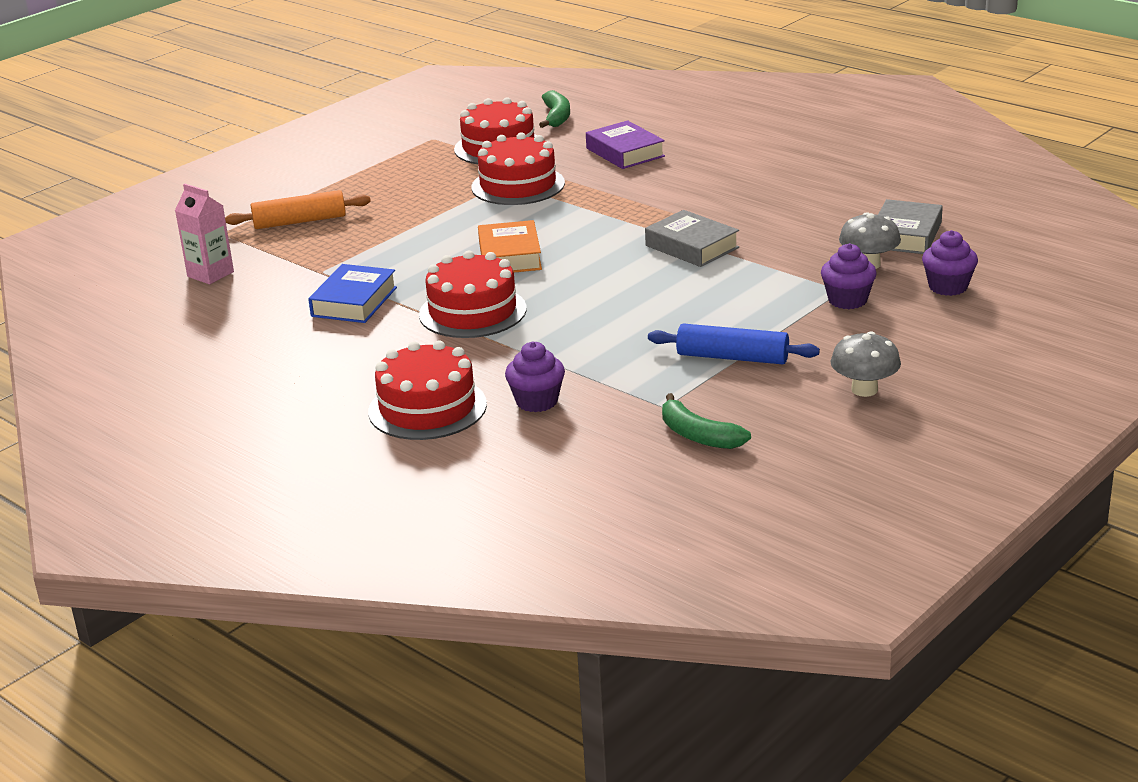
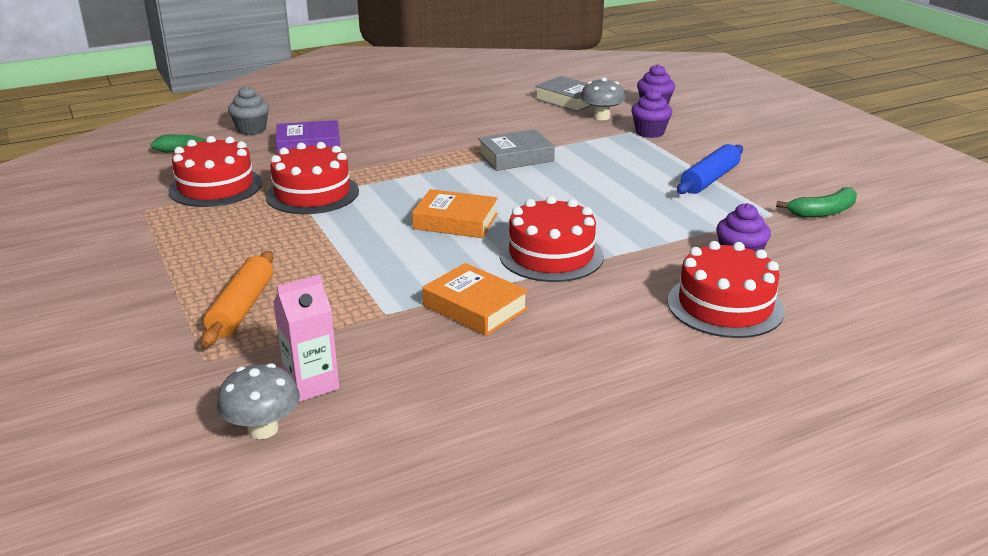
camera: 70 degrees left, 0 degrees up
blue book [308,264,397,323] -> orange book [422,263,529,336]
grey mushroom [831,331,901,397] -> grey mushroom moved to [217,363,300,439]
none -> grey cupcake [228,86,269,135]

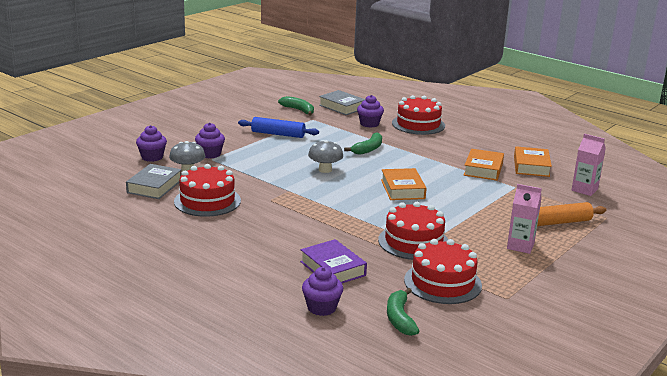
camera: 115 degrees left, 5 degrees down
grey mushroom [217,363,300,439] -> grey mushroom moved to [308,140,343,173]
grey cupcake [228,86,269,135] -> purple cupcake [302,267,343,316]
grey book [478,129,555,171] -> grey book moved to [319,90,365,115]
red cake [499,196,604,282] -> red cake moved to [174,164,241,217]
none -> green banana [344,132,382,155]
none -> pink carton [507,184,542,254]
none -> orange book [514,146,552,177]

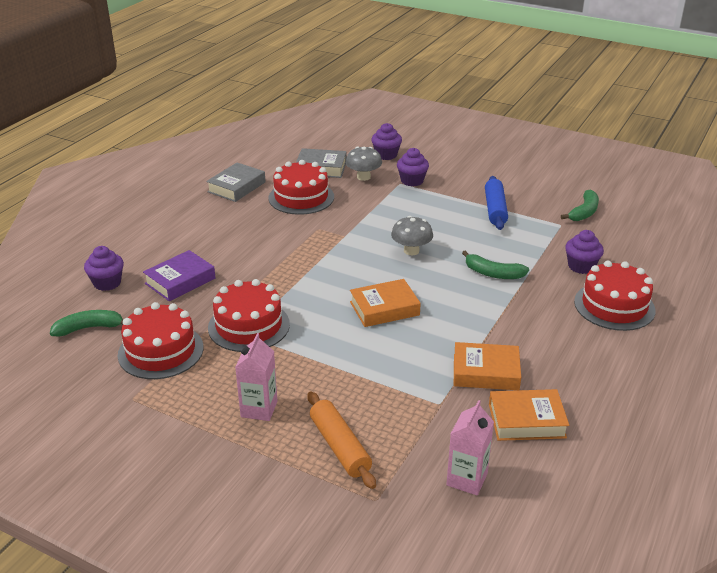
camera: 80 degrees right, 10 degrees up
grey book [319,90,365,115] -> grey book moved to [206,163,266,202]

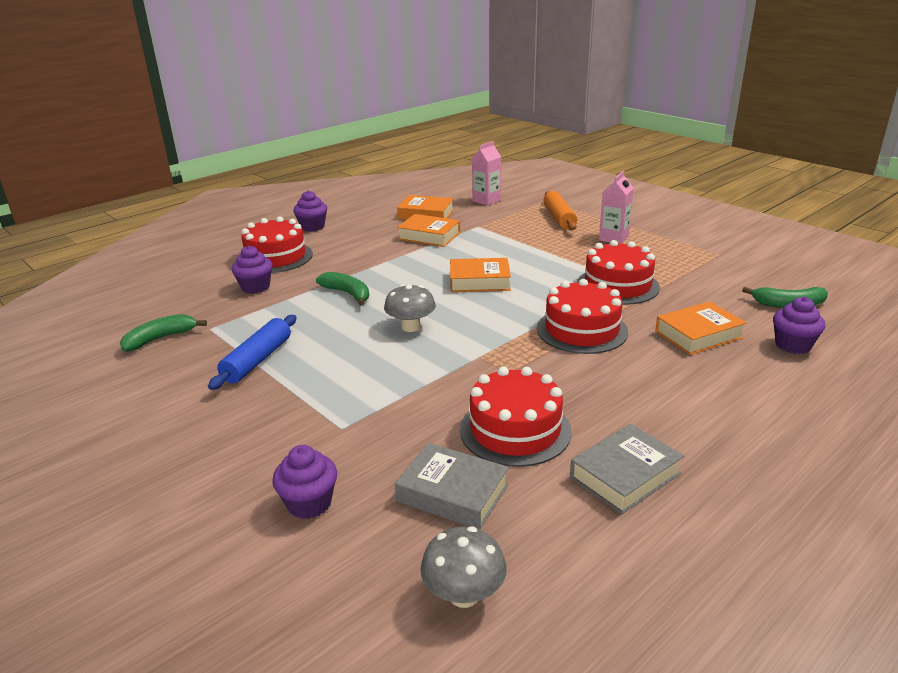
camera: 160 degrees left, 5 degrees down
red cake [118,302,204,379] -> red cake moved to [537,279,628,354]
purple book [143,250,216,301] -> orange book [655,301,746,355]
grey mushroom [346,147,382,181] -> grey mushroom moved to [421,527,507,608]
purple cupcake [397,148,429,187] -> purple cupcake moved to [293,190,327,232]

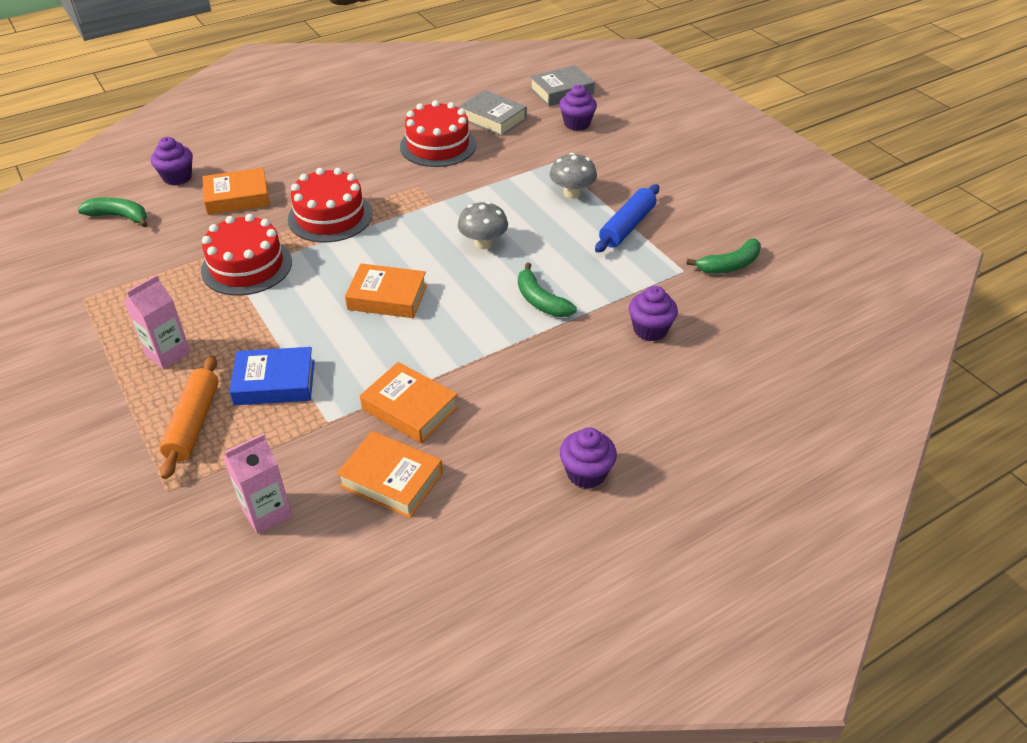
camera: 170 degrees left, 15 degrees up
red cake [241,217,313,273] -> none
grey mushroom [421,527,507,608] -> grey mushroom moved to [550,153,597,198]
grey book [570,424,684,514] -> grey book moved to [530,65,595,106]
none -> blue book [229,347,315,405]

